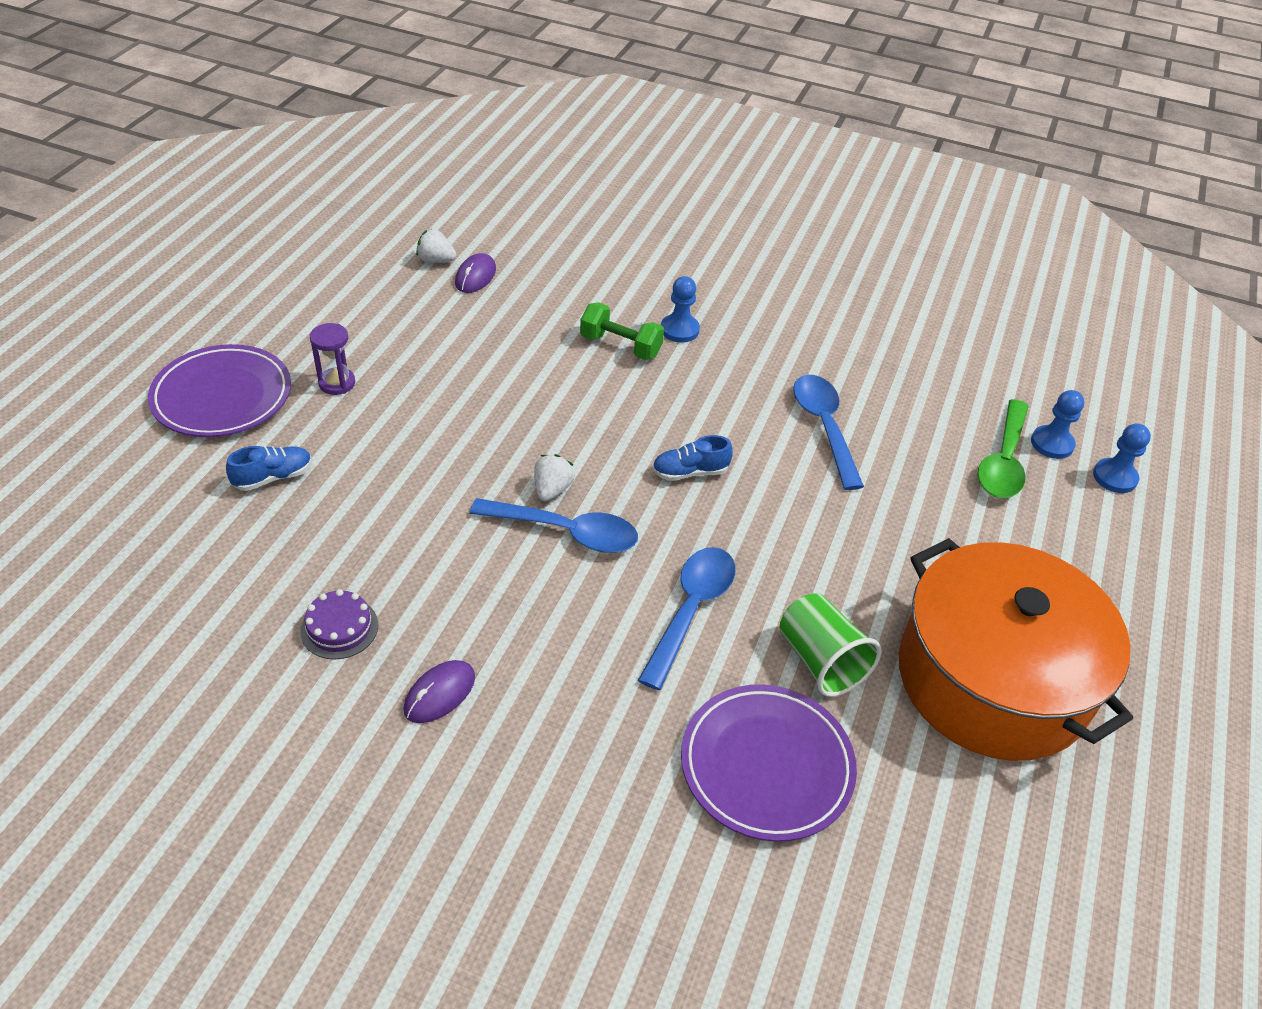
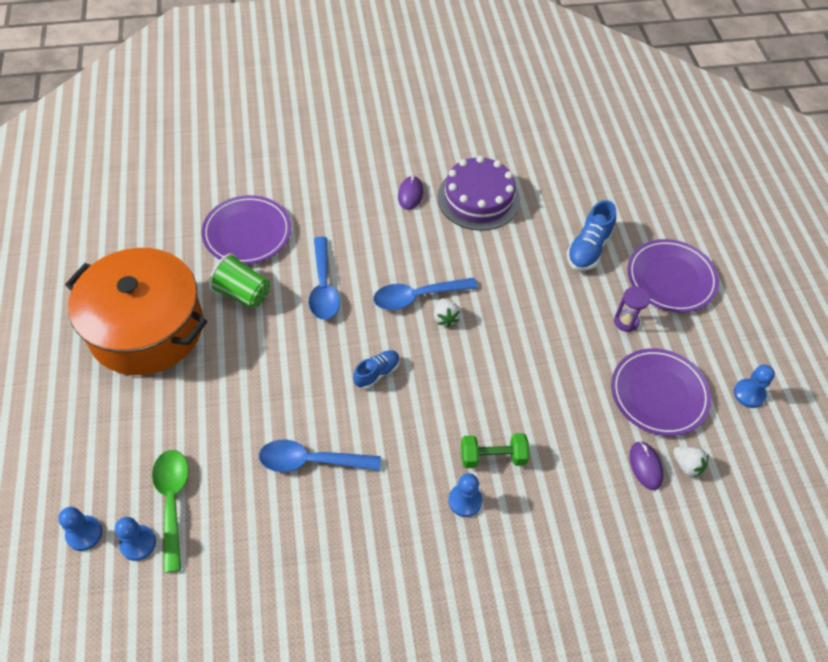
camera: 150 degrees right, 10 degrees up
blue shoe [226,446,312,491] -> blue shoe [566,200,616,271], size x1.54
purple cake [300,589,378,660] -> purple cake [437,156,520,231], size x2.09
white strawberry [416,229,457,263] -> white strawberry turned 60 degrees clockwise [673,447,709,478]
blue spoon [793,375,864,490] -> blue spoon turned 135 degrees clockwise [259,440,381,472]
none -> purple plate [611,348,711,436]
none -> blue pawn [734,365,775,408]

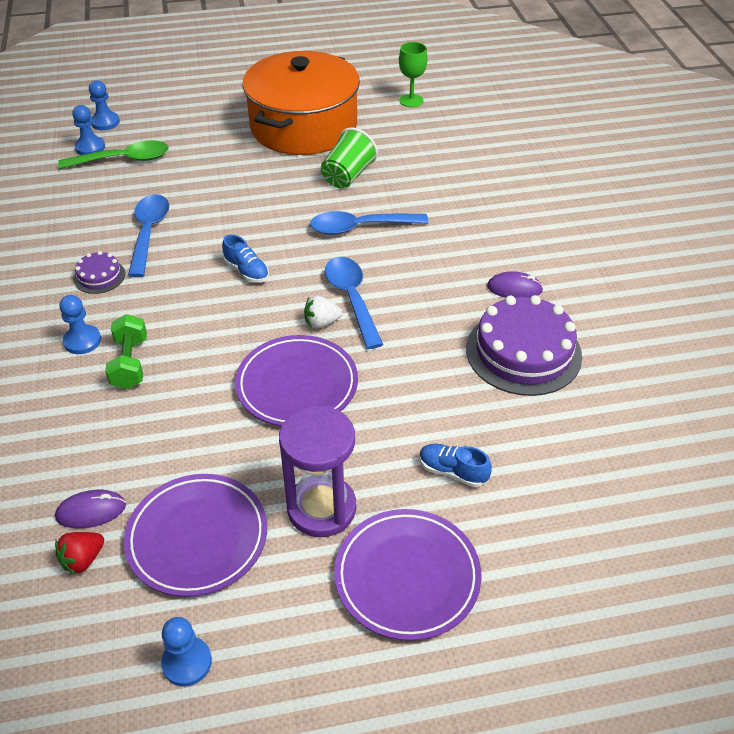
camera: 90 degrees right, 10 degrees down
purple plate [202,195,291,265] -> purple plate moved to [235,335,358,426]
blue shoe [566,200,616,271] -> blue shoe [419,444,492,487], size x0.65
purple hourglass [614,286,650,332] -> purple hourglass [279,406,356,537], size x1.87
white strawberry [673,447,709,478] -> red strawberry [55,532,104,575]
none -> purple cake [73,251,125,294]
none -> green goblet [399,42,428,107]

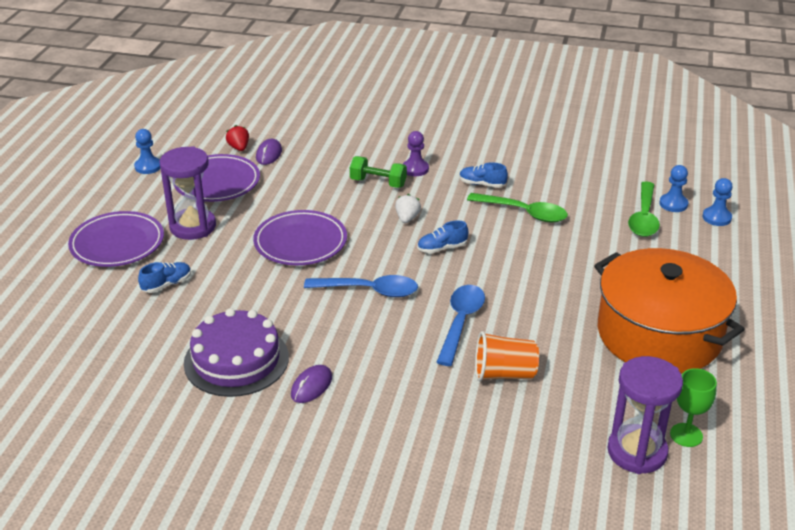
camera: 115 degrees right, 10 degrees down
blue pawn [59,295,101,354] -> purple pawn [403,131,429,176]
purple cake [73,251,125,294] -> blue shoe [459,162,508,188]
blue spoon [128,194,169,277] -> green spoon [467,193,568,222]
white strawberry [304,296,342,329] -> white strawberry moved to [395,194,421,223]
green cup [321,127,378,189] -> none
none -> orange cup [475,331,539,382]
none -> purple hourglass [607,356,683,474]

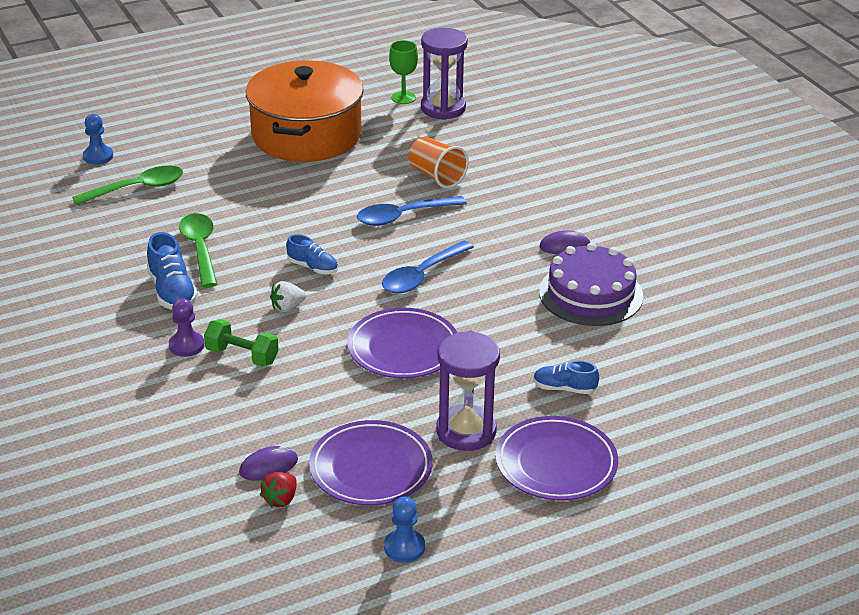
camera: 130 degrees left, 0 degrees up
blue spoon [304,275,418,297] -> blue spoon turned 105 degrees counterclockwise [382,241,474,293]
green dumbbell [350,156,407,188] -> green dumbbell turned 45 degrees counterclockwise [204,319,279,367]
blue shoe [459,162,508,188] -> blue shoe [147,232,198,310], size x1.54
blue pawn [659,165,688,212] -> none

